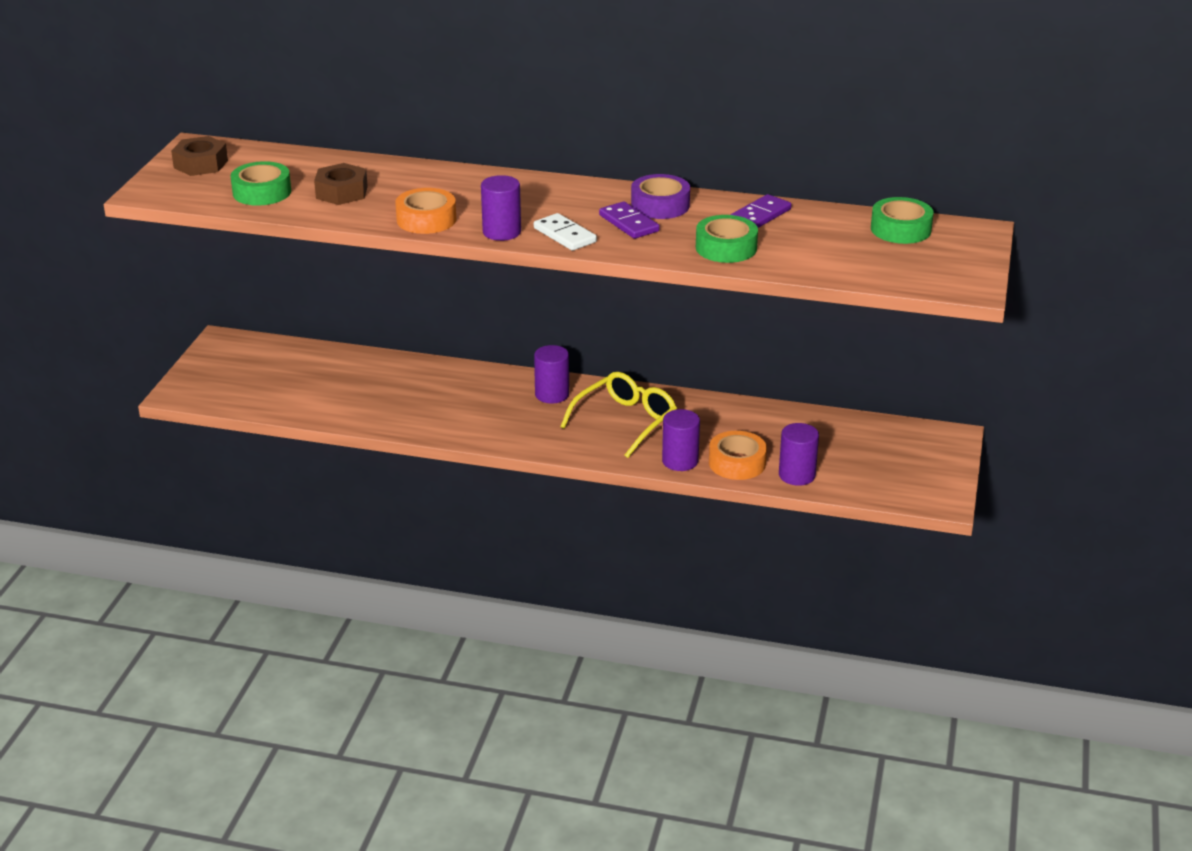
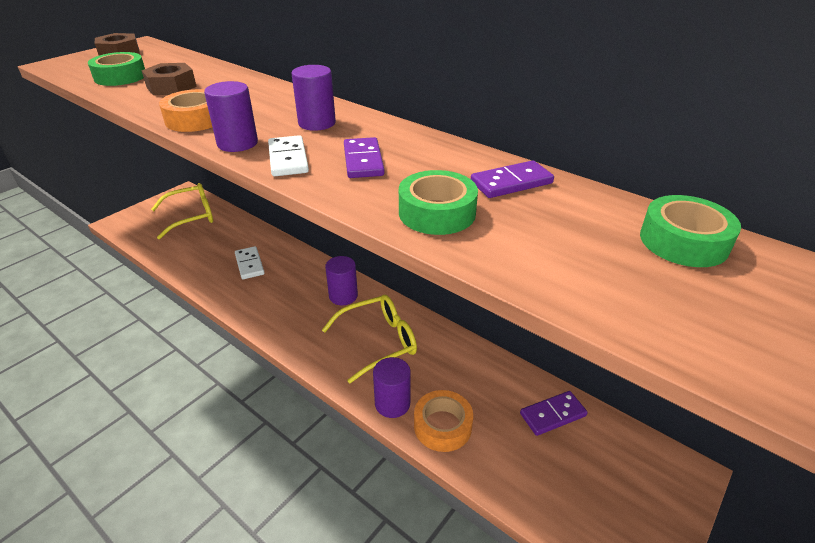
camera: 25 degrees right, 5 degrees up
purple tape [631,174,690,219] -> none
purple cylinder [779,423,819,486] -> purple cylinder moved to [291,65,336,131]
none -> yellow glasses [151,183,213,239]
none -> white domino [235,246,265,279]
none -> purple domino [520,391,588,436]

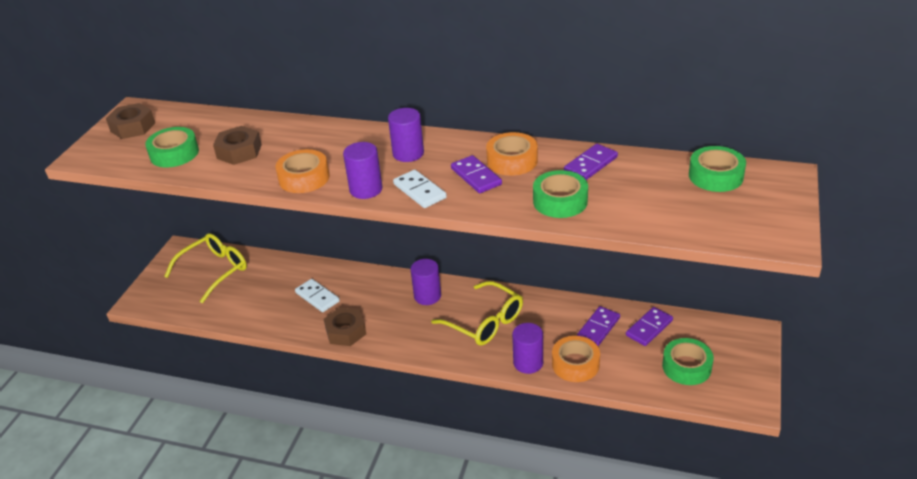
camera: 20 degrees left, 0 degrees up
yellow glasses [322,295,417,384] -> yellow glasses turned 90 degrees clockwise [431,281,523,345]
none -> brown nut [324,307,366,346]
none -> orange tape [486,132,538,176]
none -> purple domino [577,306,620,346]
none -> green tape [662,338,714,385]

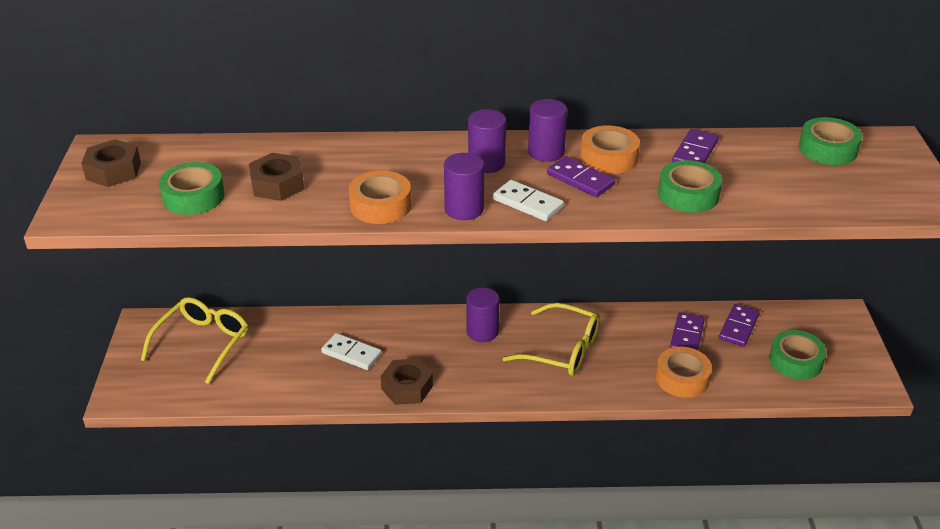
camera: 20 degrees left, 0 degrees up
purple cylinder [512,323,543,374] -> purple cylinder moved to [528,99,567,162]

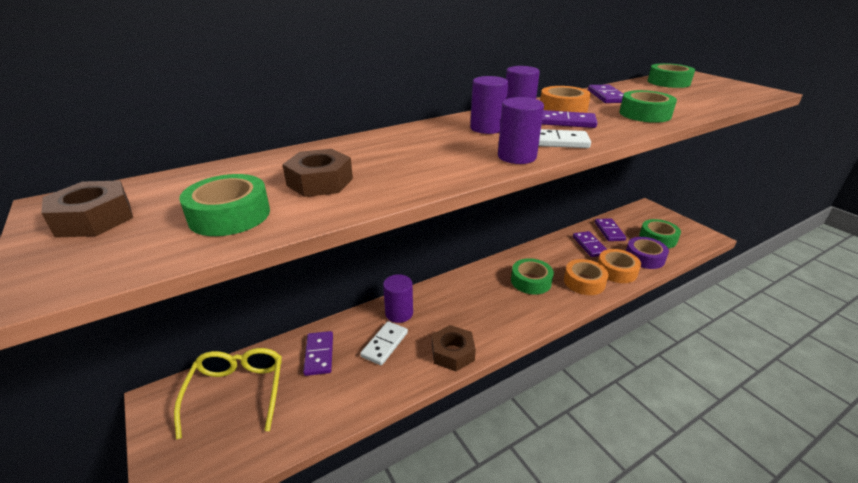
camera: 30 degrees left, 5 degrees down
white domino [321,333,382,370] -> white domino turned 60 degrees counterclockwise [360,321,408,365]
orange tape [349,171,412,224] -> orange tape moved to [564,259,609,295]
purple cylinder [466,287,500,342] -> purple cylinder moved to [383,274,413,323]
yellow glasses [503,303,600,376] -> green tape [511,258,554,295]
none -> purple domino [303,331,333,376]
none -> purple tape [626,237,669,269]

